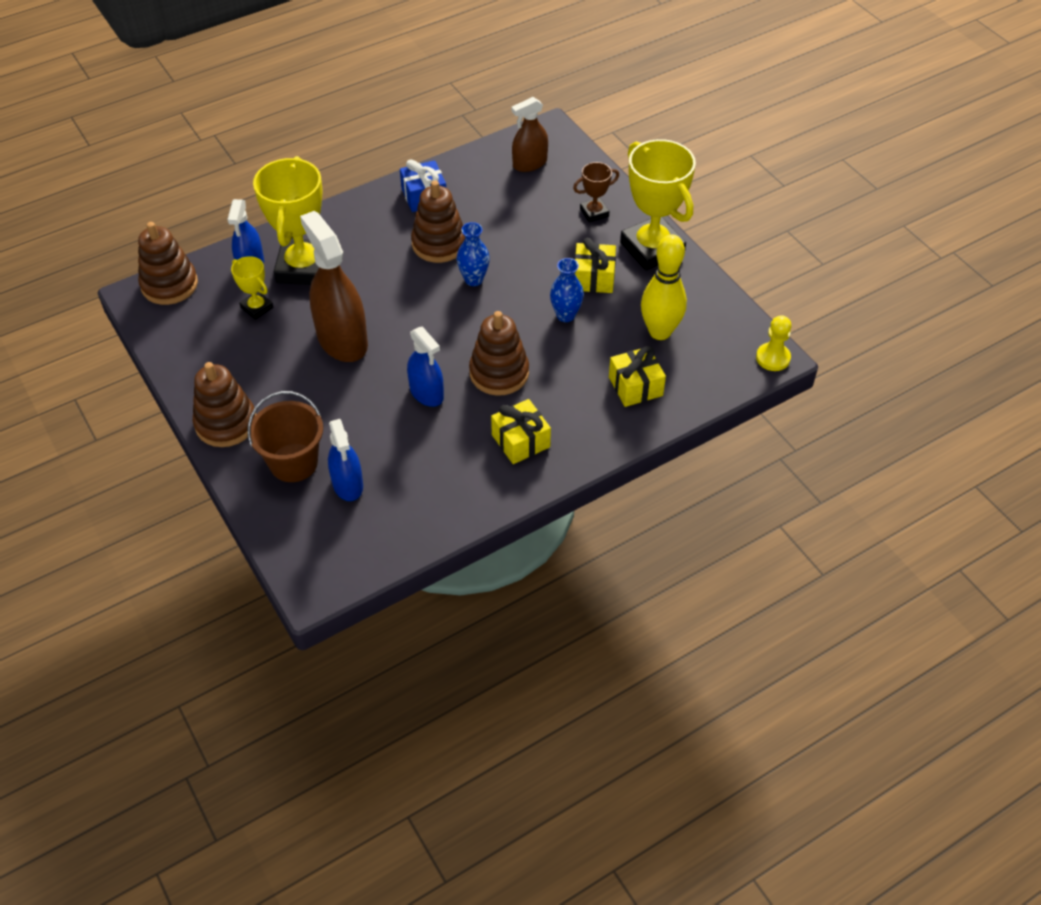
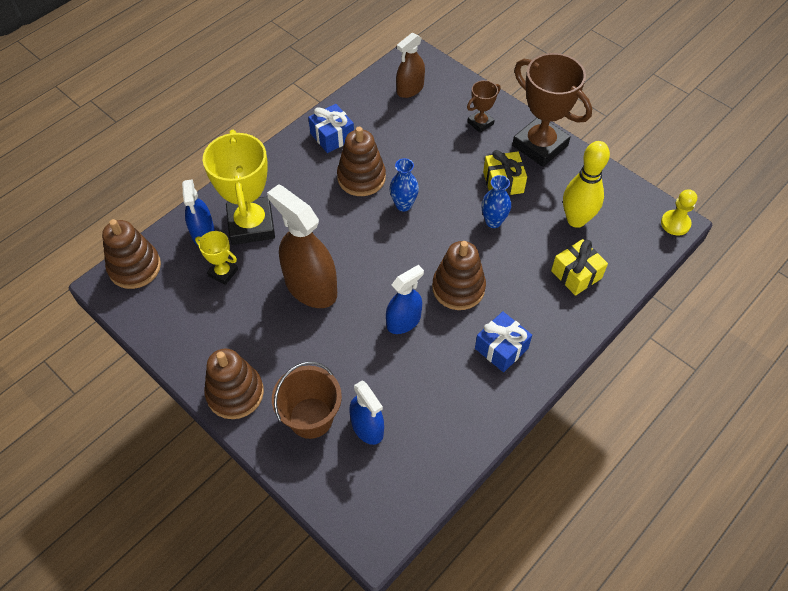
camera: 15 degrees left, 5 degrees up
blue spray bottle [407,326,444,407] -> blue spray bottle turned 75 degrees counterclockwise [386,265,424,334]
yellow gift [491,399,551,464] -> blue gift [475,311,532,372]
yellow trophy [620,139,696,271] -> brown trophy [512,53,592,167]

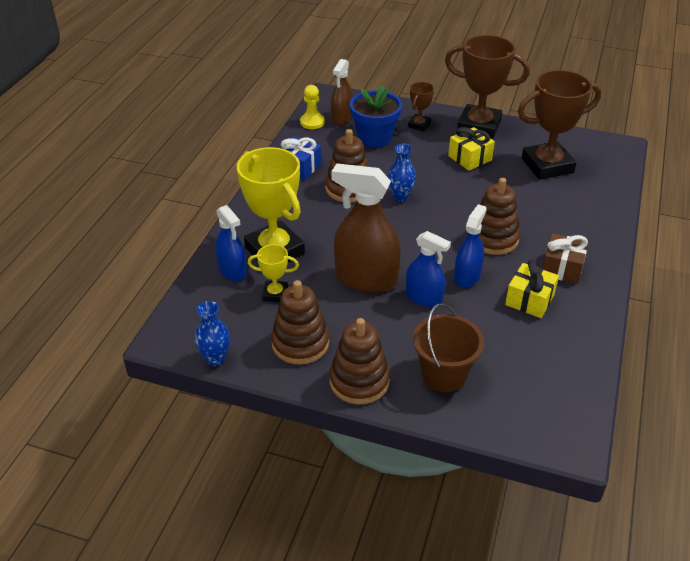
camera: 25 degrees left, 15 degrees down
brown stacking toy [102,219,161,289] -> brown stacking toy moved to [271,280,329,365]
blue spray bottle [350,380,384,445] -> blue spray bottle moved to [406,231,451,307]
blue gift [475,311,532,372] -> brown gift [542,233,588,284]
blue vase [481,175,511,228] -> blue vase moved to [195,301,230,366]
yellow gift [551,239,608,296] -> yellow gift moved to [505,260,559,318]
yellow bowling pin [563,141,610,228] -> brown trophy [518,70,601,180]
yellow pawn [661,189,697,236] -> yellow pawn moved to [300,85,325,129]
none -> blue flower pot [350,85,402,147]

